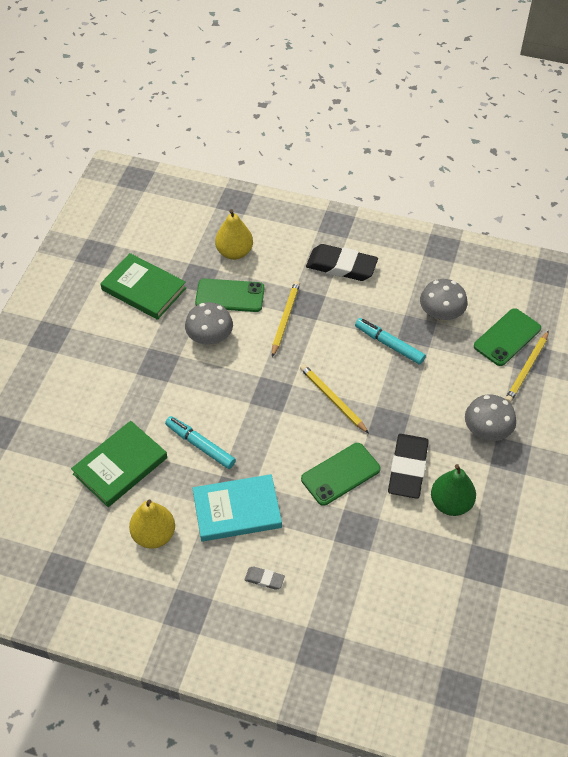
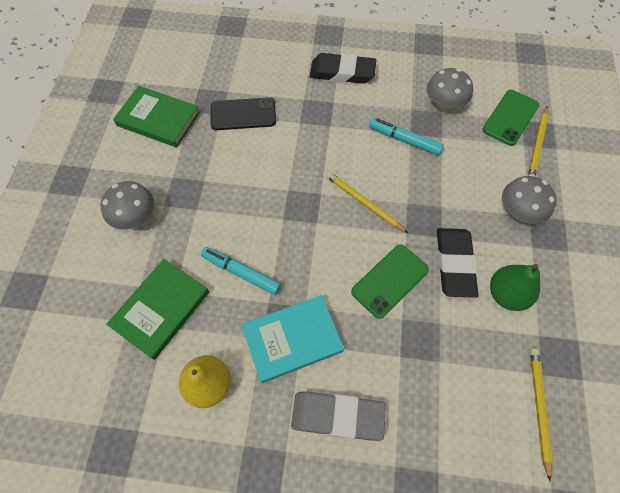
camera: 10 degrees left, 10 degrees up
grey mushroom [185,302,233,345] -> grey mushroom moved to [100,181,154,230]
green phone [195,279,265,312] -> black phone [211,97,276,130]
yellow pear [215,209,253,260] -> none
grey eraser [244,567,285,590] -> grey eraser [291,392,386,441], size x2.16
yellow pencil [272,281,300,357] -> yellow pencil moved to [530,348,553,481]

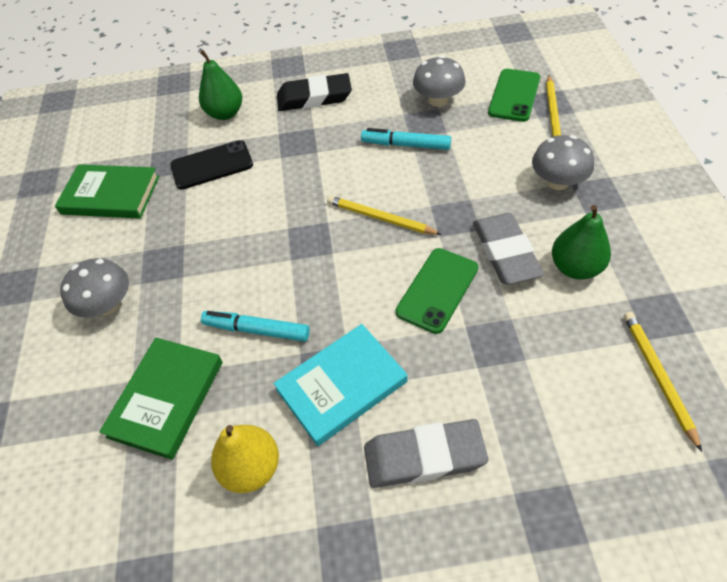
camera: 10 degrees left, 10 degrees down
black eraser [437,228,479,298] -> grey eraser [473,213,544,284]
none -> green pear [199,50,242,120]

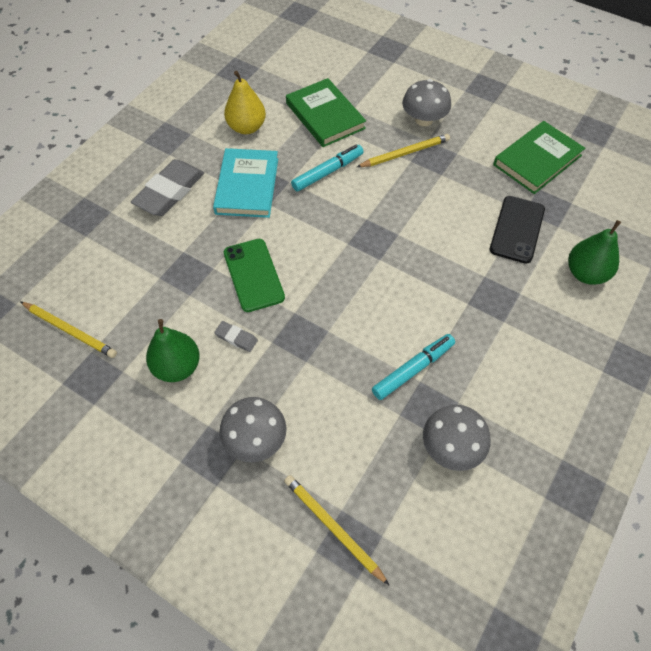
camera: 125 degrees right, 5 degrees up
black eraser [277,73,352,111] -> none
yellow pencil [327,196,442,235] -> yellow pencil moved to [357,134,450,167]
grey eraser [473,213,544,284] -> grey eraser [214,321,258,352], size x0.46
green phone [488,69,540,122] -> none

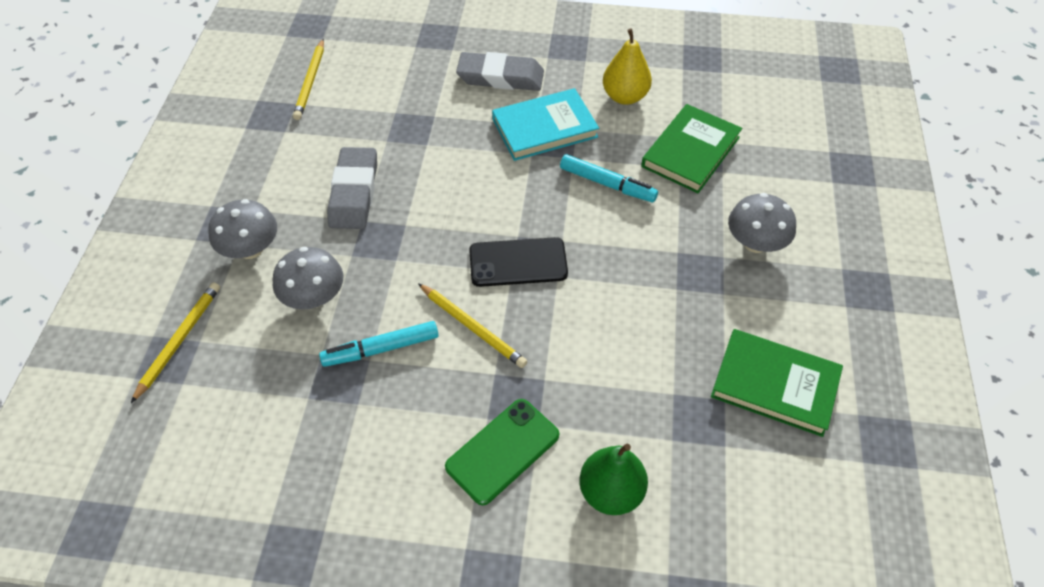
camera: 65 degrees right, 5 degrees down
green pear [146,319,200,382] -> none
grey eraser [214,321,258,352] -> grey eraser [327,147,377,229], size x2.16
green phone [224,239,285,312] -> green phone moved to [445,399,559,505]
yellow pencil [357,134,450,167] -> yellow pencil moved to [418,283,527,368]
turquoise marker [372,334,455,400] -> turquoise marker turned 135 degrees clockwise [319,321,439,367]
grey mushroom [423,405,490,471] -> grey mushroom moved to [273,247,343,309]
black phone [490,196,545,264] -> black phone moved to [469,237,568,287]

